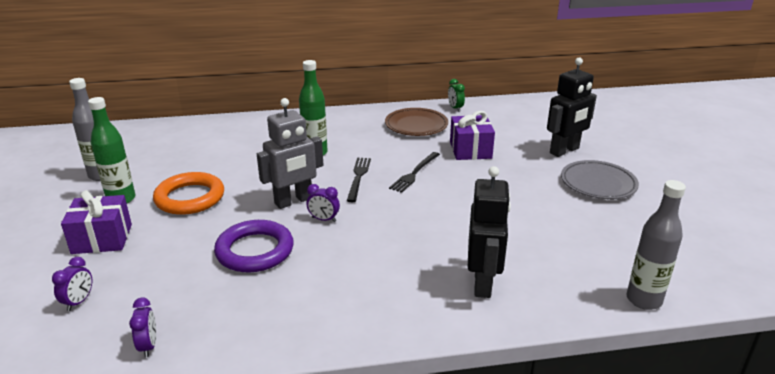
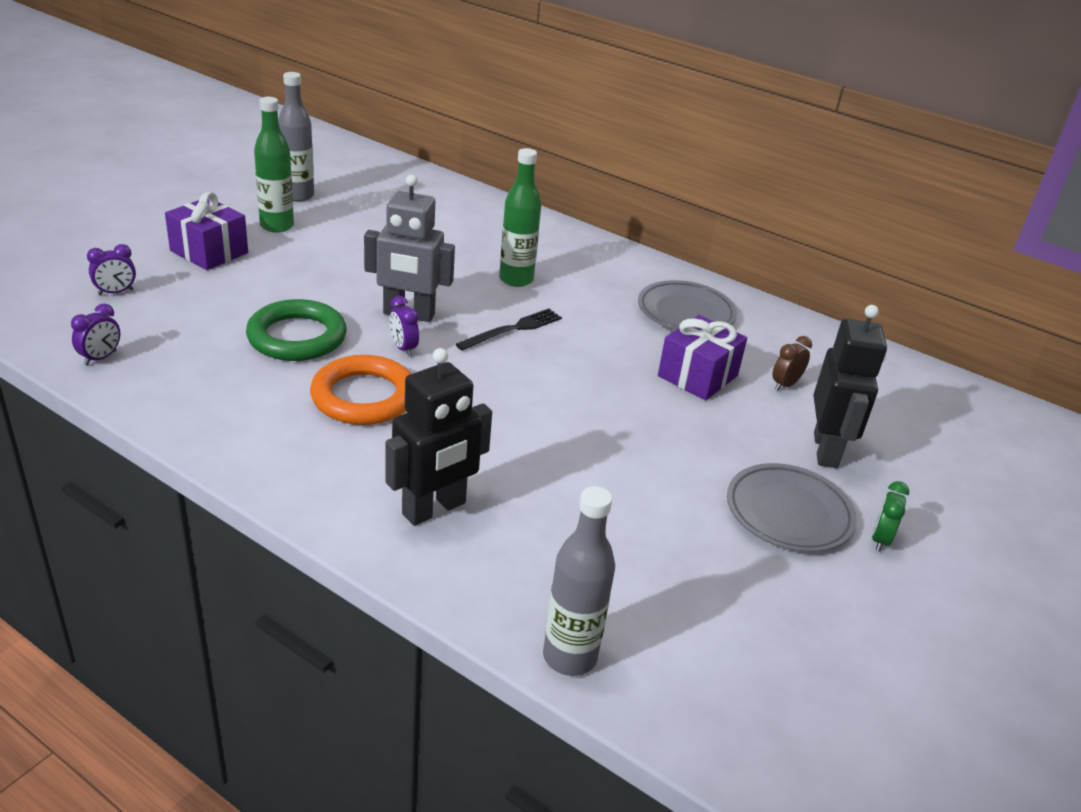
camera: 40 degrees right, 5 degrees up
orange ring [153,172,224,215] -> orange ring moved to [310,355,412,425]
purple ring [214,220,294,272] -> green ring [246,299,347,361]
brown plate [385,108,448,136] -> grey plate [638,280,737,330]
black fork [389,152,440,193] -> none
green clock [448,79,465,112] -> green clock moved to [872,481,909,552]
black robot [547,58,597,157] -> black robot turned 90 degrees counterclockwise [813,305,887,468]
none -> brown clock [772,336,812,390]

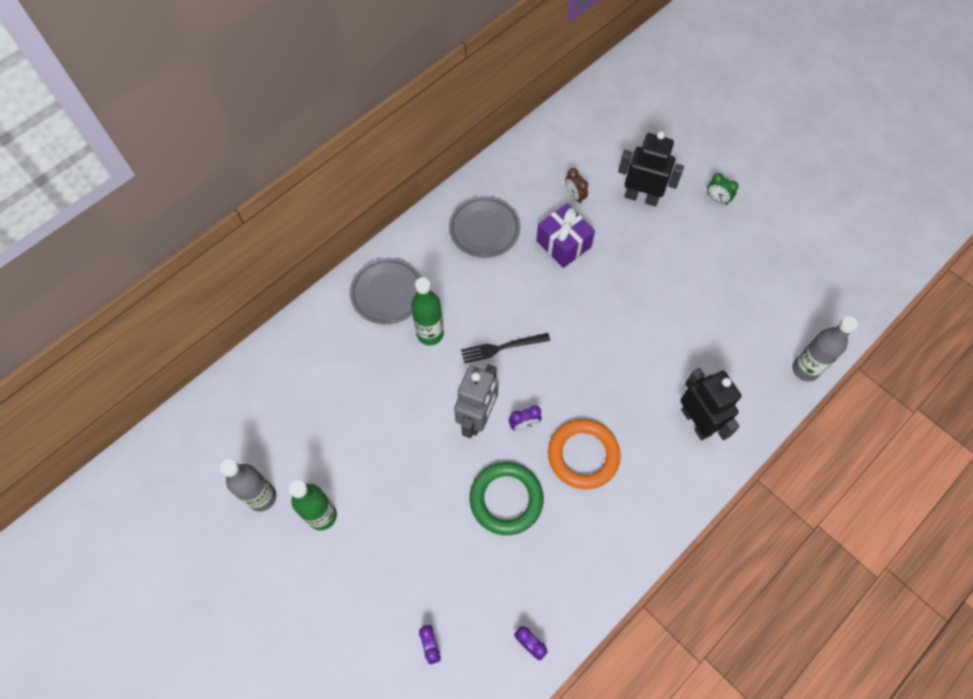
camera: 75 degrees left, 30 degrees up
purple gift [165,192,248,270] -> none
black fork [456,309,562,351] -> black fork turned 75 degrees counterclockwise [461,333,550,363]
grey plate [727,463,857,552] -> grey plate moved to [350,258,421,324]

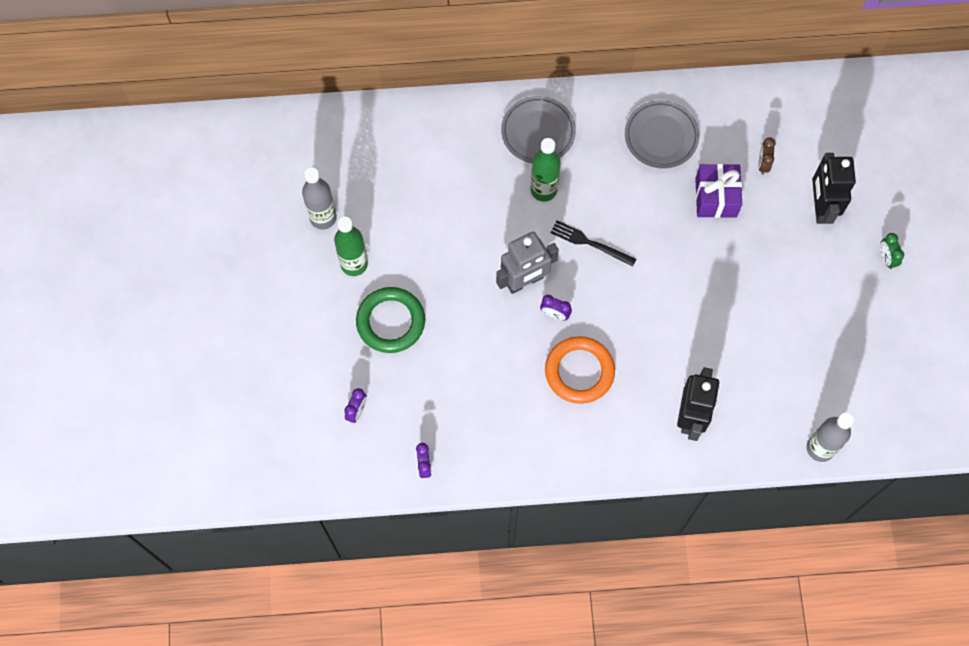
camera: 40 degrees right, 5 degrees up
green ring [470,462,544,535] -> green ring moved to [356,287,425,353]
black robot [618,131,684,206] -> black robot turned 150 degrees counterclockwise [812,153,856,224]

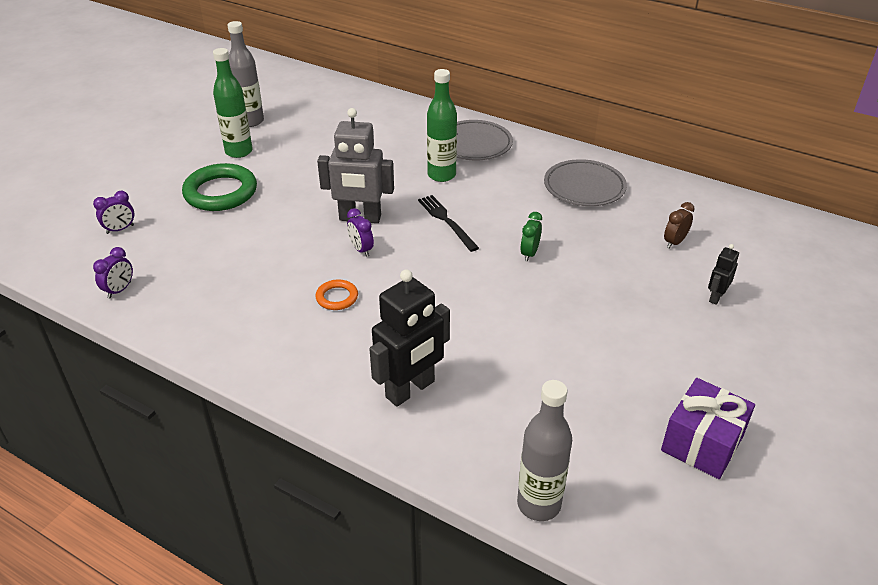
camera: 35 degrees right, 30 degrees down
orange ring [545,336,615,404] -> orange ring [316,279,358,310], size x0.50
purple gift [695,164,742,218] -> purple gift moved to [661,378,755,479]
black robot [812,153,856,224] -> black robot [708,244,739,305], size x0.49
green clock [880,233,904,269] -> green clock moved to [520,212,542,262]

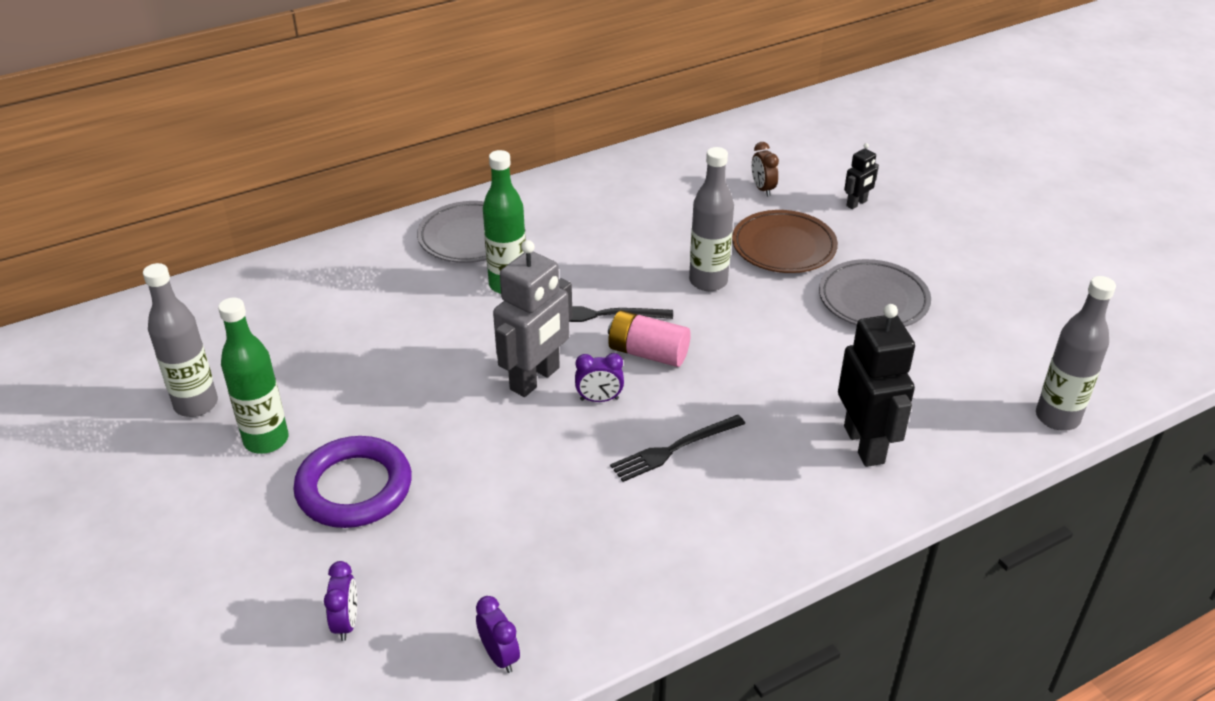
camera: 60 degrees left, 0 degrees up
green ring [182,163,257,211] -> purple ring [293,436,412,528]
orange ring [316,279,358,310] -> black fork [610,415,745,482]
green clock [520,212,542,262] -> grey bottle [689,147,734,291]
grey plate [544,159,627,206] -> grey plate moved to [819,259,931,327]
purple gift [661,378,755,479] -> none
black robot [708,244,739,305] -> black robot turned 105 degrees counterclockwise [844,143,879,209]
none -> pink battery [608,310,691,367]
none -> brown plate [732,210,838,273]

